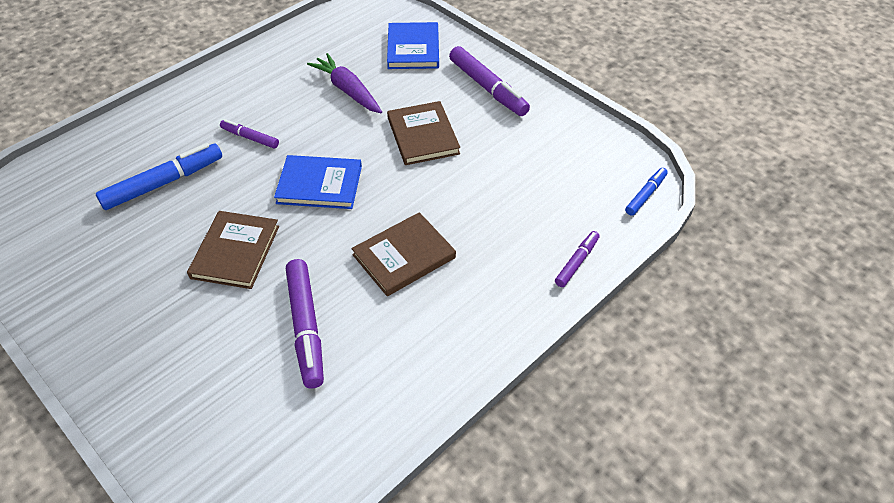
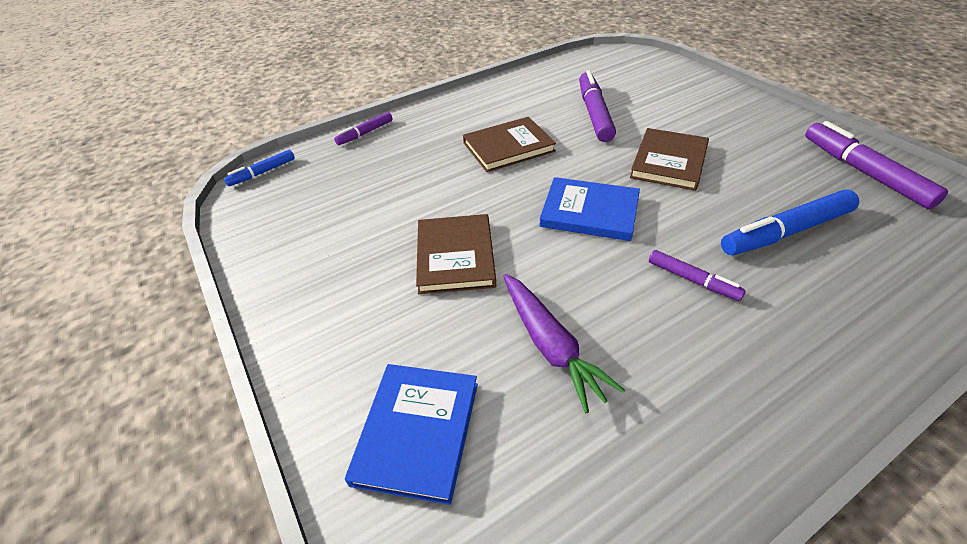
camera: 165 degrees left, 5 degrees down
purple marker [449,46,530,116] -> purple marker moved to [805,121,948,209]

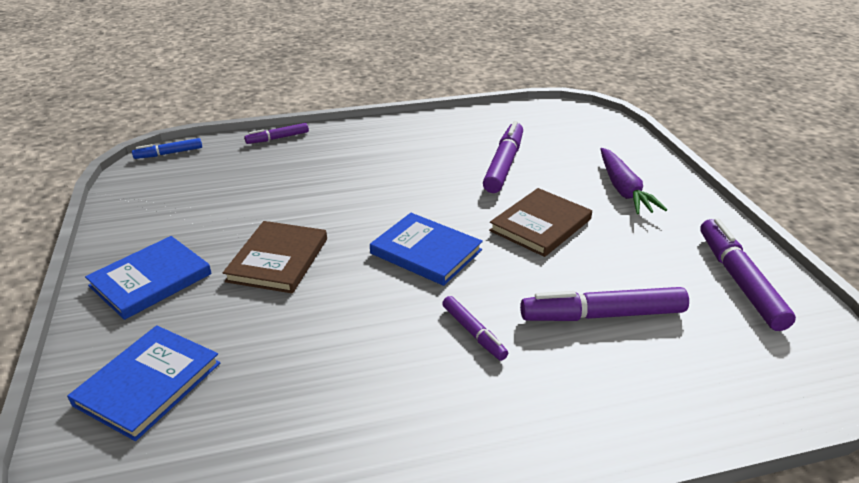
camera: 15 degrees right, 10 degrees down
brown book [463,117,556,172] -> none
purple carrot [503,274,625,413] -> purple carrot moved to [600,148,667,214]
blue marker [721,190,859,255] -> purple marker [520,287,689,321]
none -> blue book [85,236,212,320]

